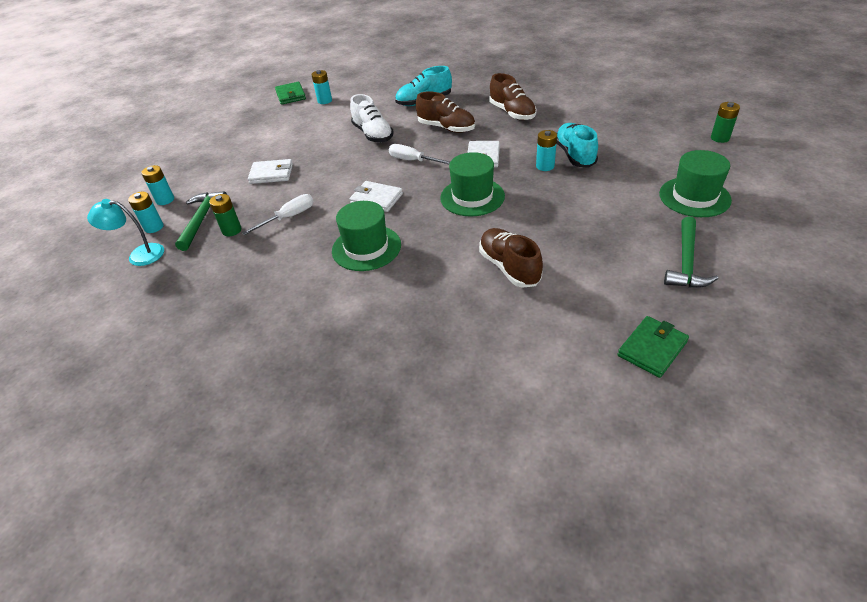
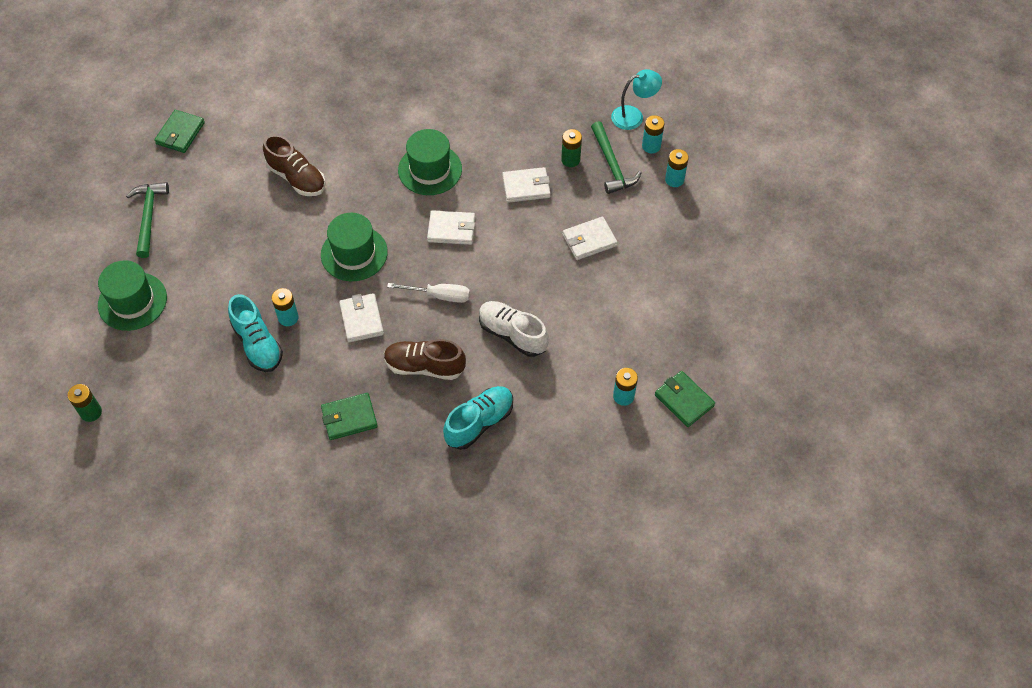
camera: 155 degrees right, 15 degrees up
white screwdriver [242,194,314,235] -> white wallet [502,167,551,203]
brown shoe [490,73,536,120] -> green wallet [321,393,378,440]

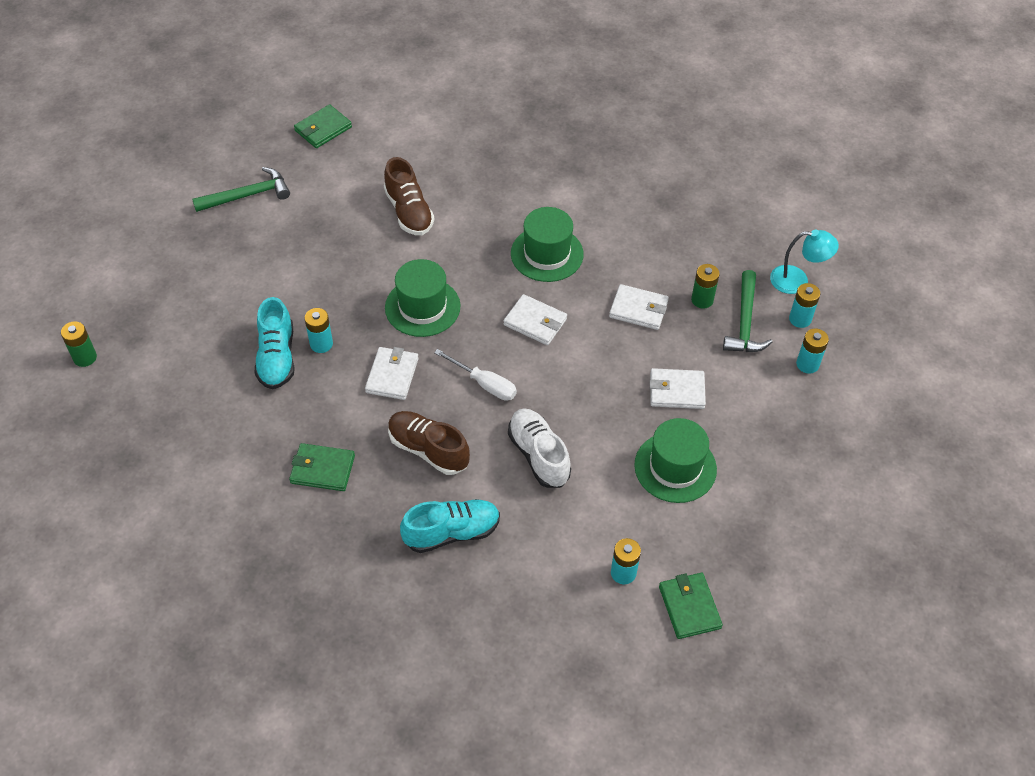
camera: 25 degrees right, 5 degrees down
green hat [98,260,167,331] -> green hat moved to [634,418,717,503]
green hammer [126,182,169,258] -> green hammer turned 45 degrees clockwise [192,167,290,212]

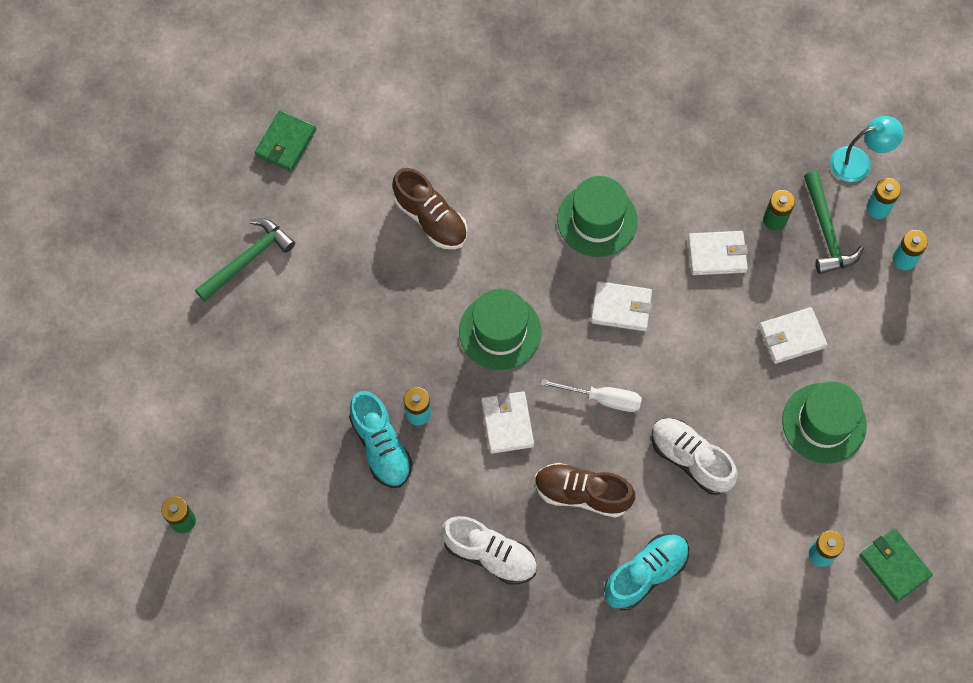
camera: 20 degrees left, 15 degrees up
green wallet [289,443,355,491] -> white shoe [441,516,537,585]

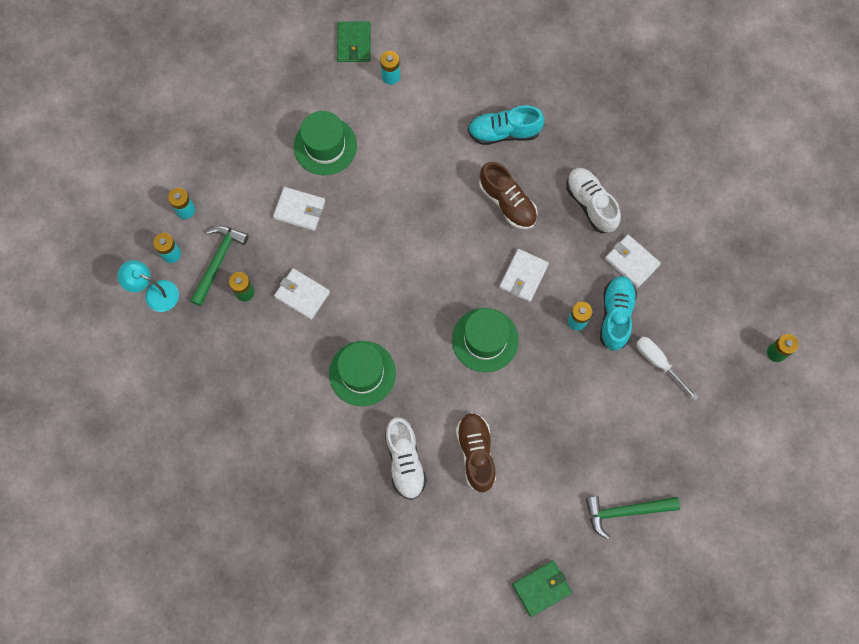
camera: 145 degrees left, 5 degrees up
white screwdriver [541,379,642,412] -> white screwdriver moved to [636,337,699,401]
white wallet [591,281,652,331] -> white wallet moved to [605,235,661,288]
white shoe [651,418,737,495] -> white shoe moved to [385,417,427,500]

